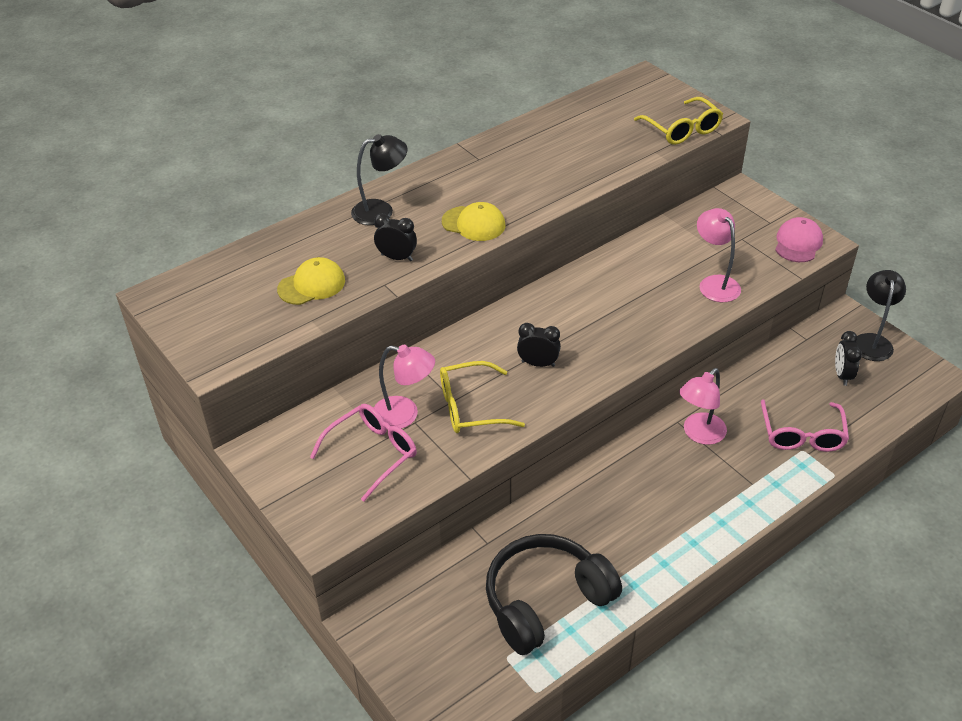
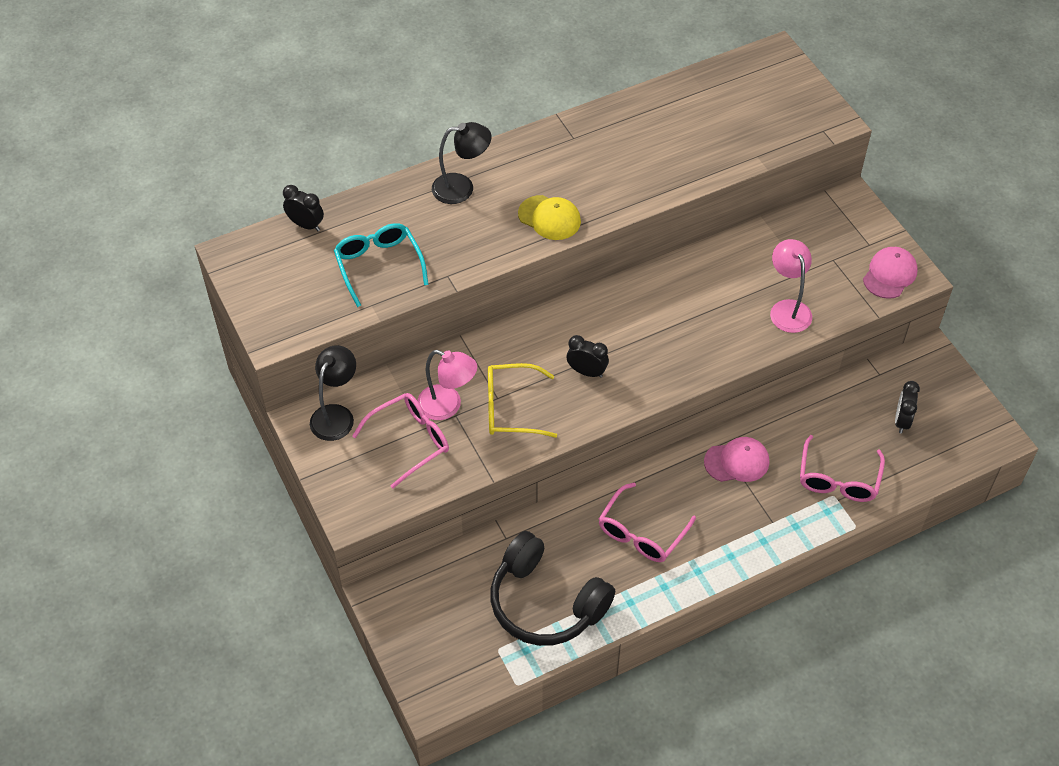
camera: 10 degrees right, 10 degrees up
yellow cap [277,257,345,305] -> turquoise glasses [334,223,429,307]
black clock [374,213,417,261] -> black clock moved to [283,185,324,231]
black headphones [486,534,622,655] -> black headphones turned 120 degrees counterclockwise [490,531,615,646]
yellow glasses [634,97,723,145] -> none
pink lamp [679,368,727,445] -> pink cap [704,437,769,482]
black lamp [855,270,906,361] -> black lamp moved to [310,345,356,441]
none -> pink glasses [599,483,696,562]

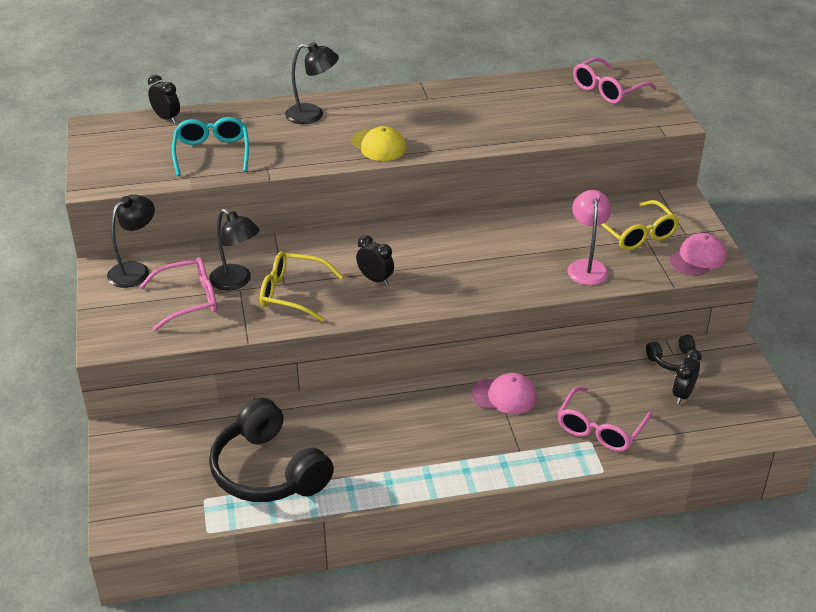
camera: 15 degrees right, 15 degrees down
pink lamp [417,350,477,420] -> black lamp [209,209,259,290]
pink glasses [599,483,696,562] -> pink glasses moved to [573,57,656,104]
none -> yellow glasses [601,200,679,250]
none -> black headphones [646,335,696,371]

